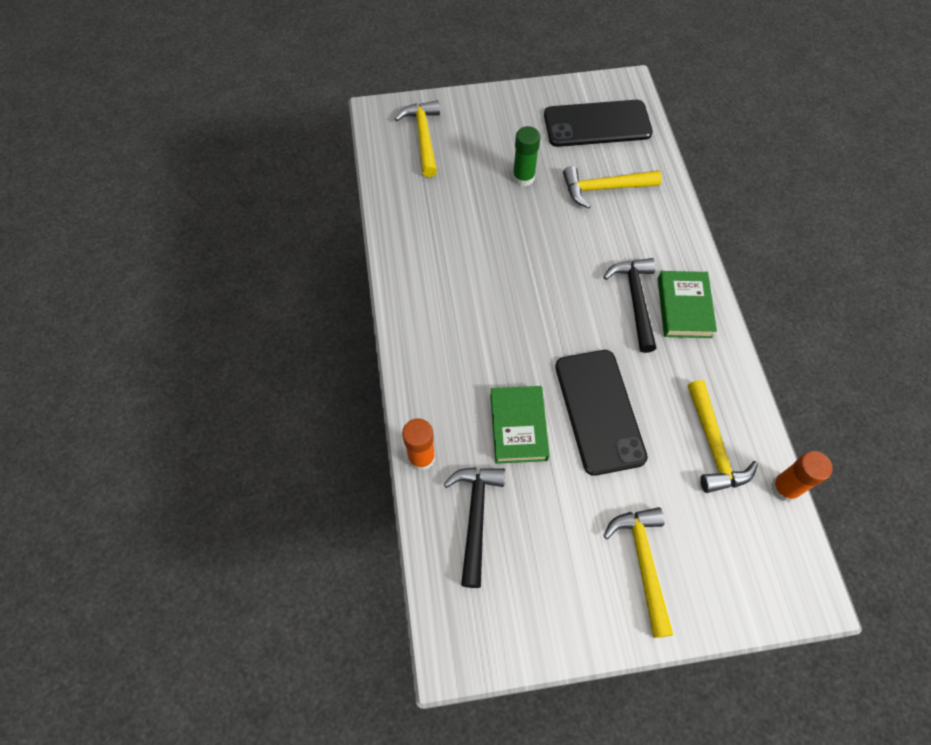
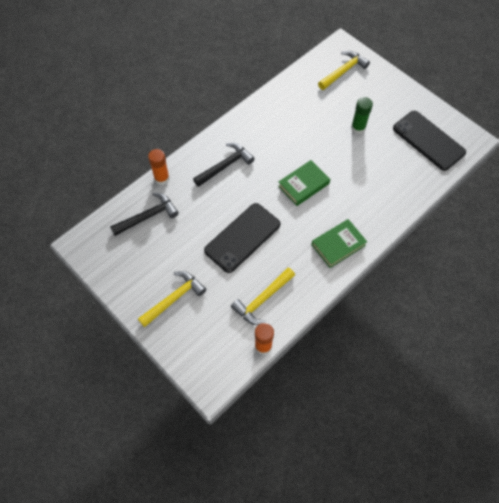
camera: 55 degrees right, 0 degrees up
green book [490,386,550,464] -> green book moved to [278,160,330,206]
yellow hammer [563,166,662,208] -> none
black hammer [603,258,656,353] -> black hammer moved to [193,143,255,187]

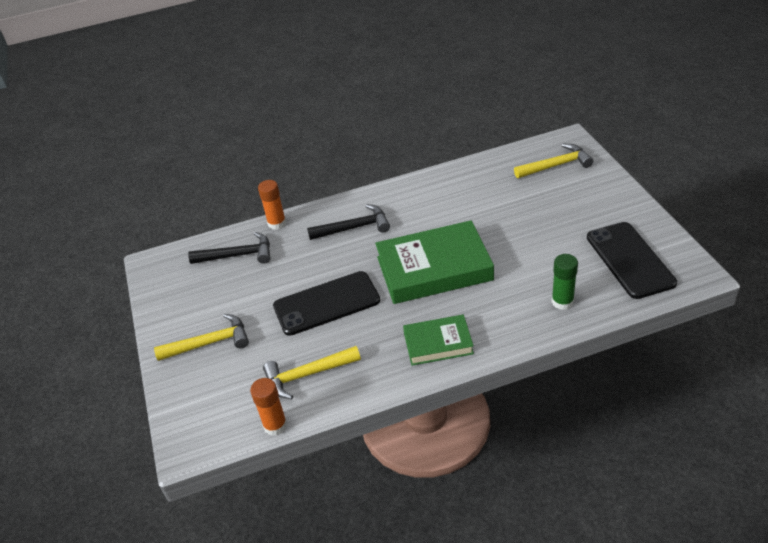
camera: 30 degrees right, 20 degrees down
green book [278,160,330,206] -> green book [375,220,494,304], size x1.79
green glue stick [351,97,373,134] -> green glue stick moved to [552,254,578,310]

